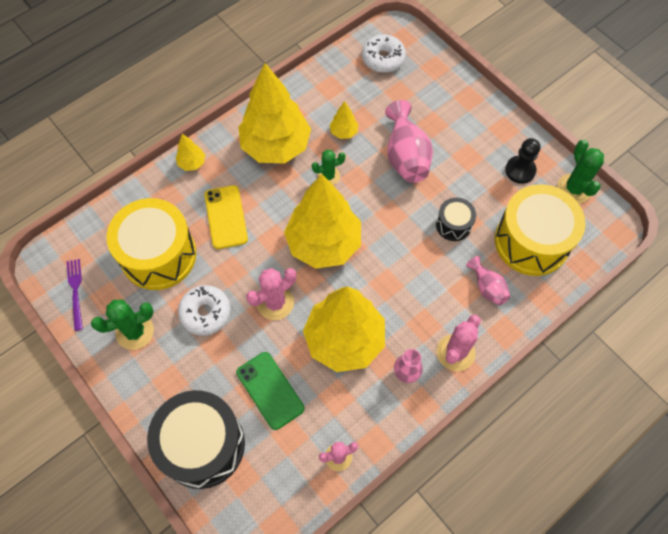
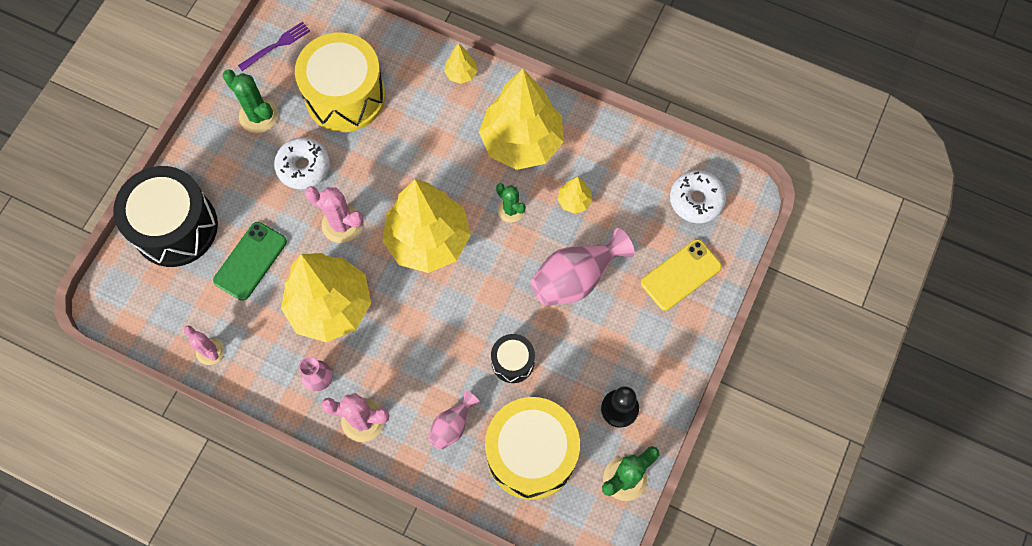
camera: 65 degrees right, 5 degrees up
yellow phone [205,185,248,249] -> yellow phone moved to [641,239,722,311]

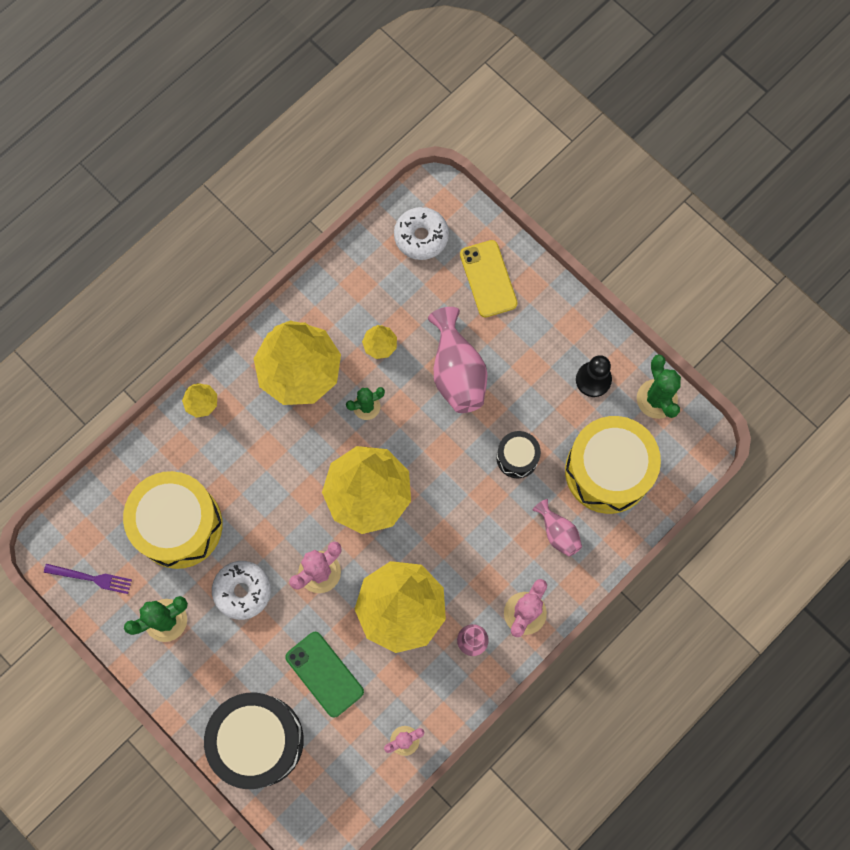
camera: 70 degrees left, 5 degrees up
purple fork [238,21,310,71] -> purple fork turned 120 degrees clockwise [44,564,132,594]

